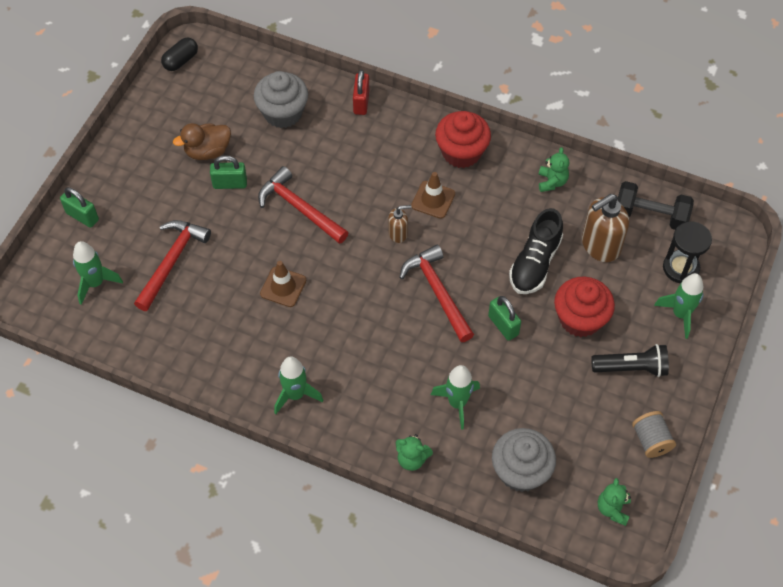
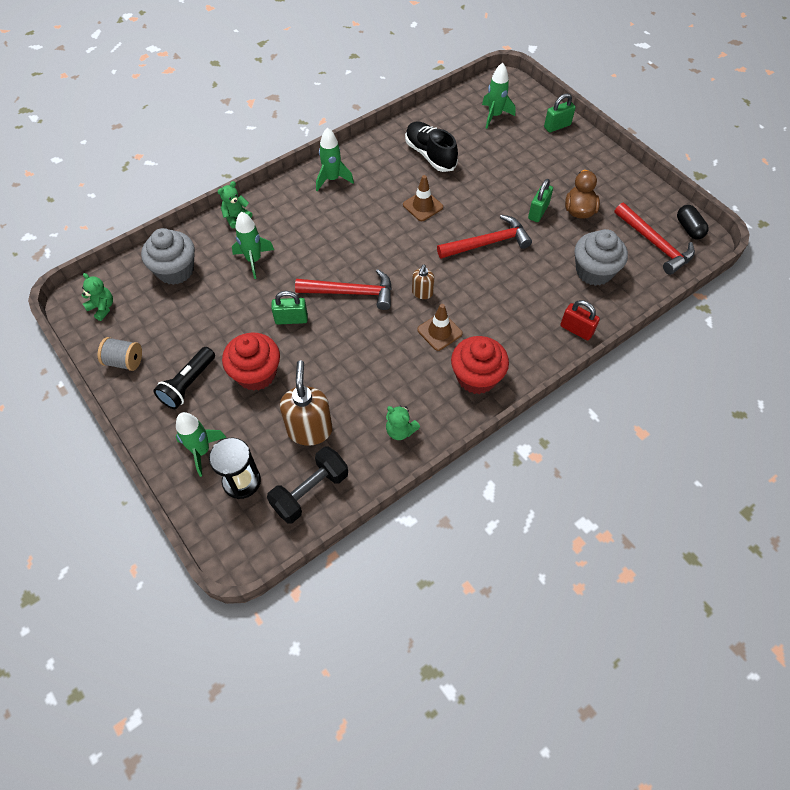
camera: 120 degrees right, 0 degrees up
red hammer [134,220,211,311] -> red hammer moved to [614,202,695,275]
black shoe [509,208,563,294] -> black shoe moved to [405,121,458,172]

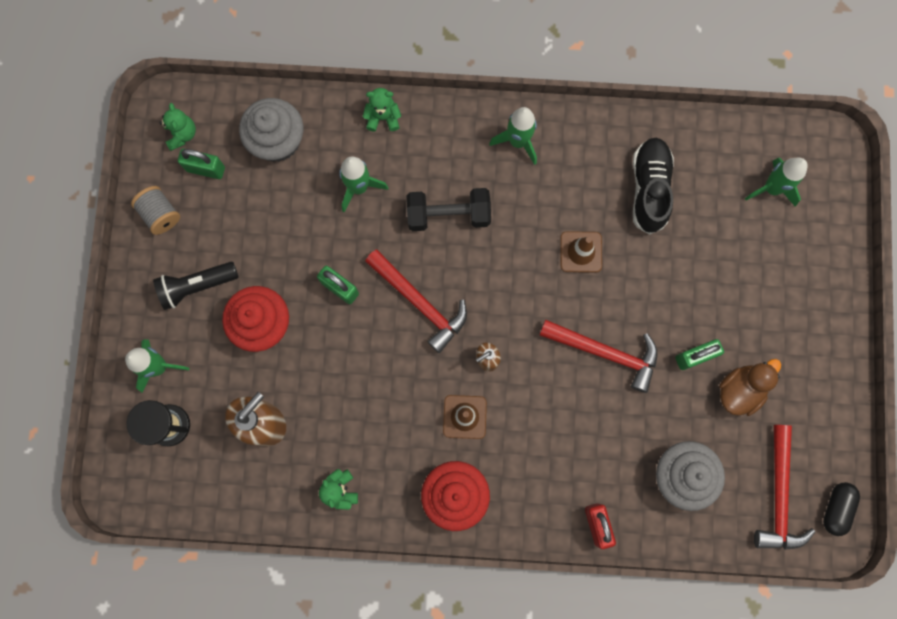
camera: 40 degrees right, 20 degrees up
black dumbbell [267,446,348,524] -> black dumbbell moved to [406,188,491,231]
green padlock [544,93,576,133] -> green padlock moved to [178,149,225,179]

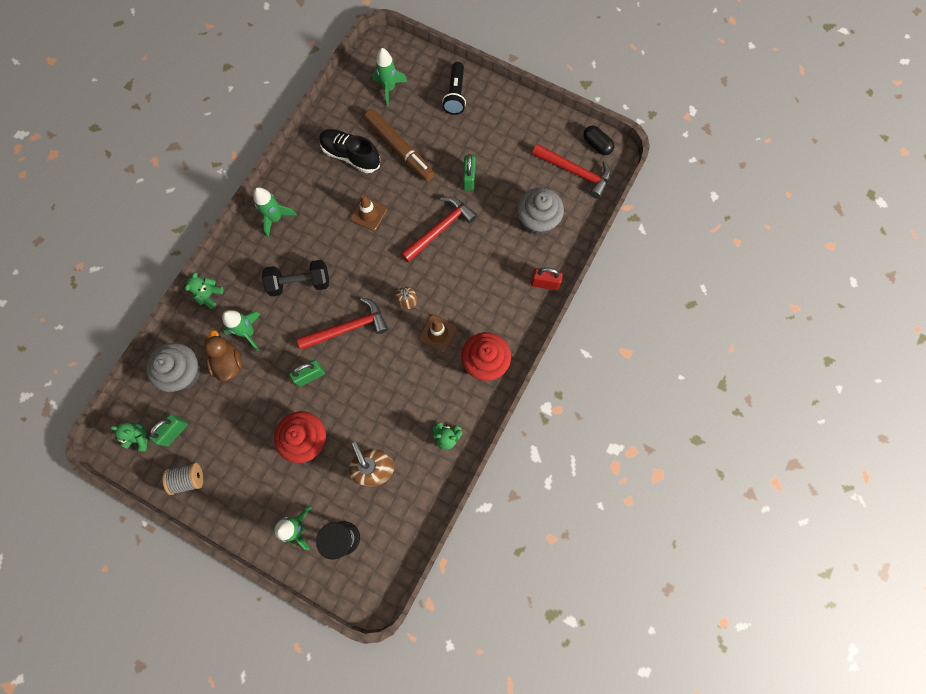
camera: 65 degrees left, 5 degrees down
black flashlight [153,262,239,310] -> black flashlight moved to [442,62,466,115]
black dumbbell [406,188,491,231] -> black dumbbell turned 60 degrees clockwise [262,260,329,297]
brown duck [719,359,781,416] -> brown duck moved to [204,330,242,381]
none -> brown marker [364,109,435,182]

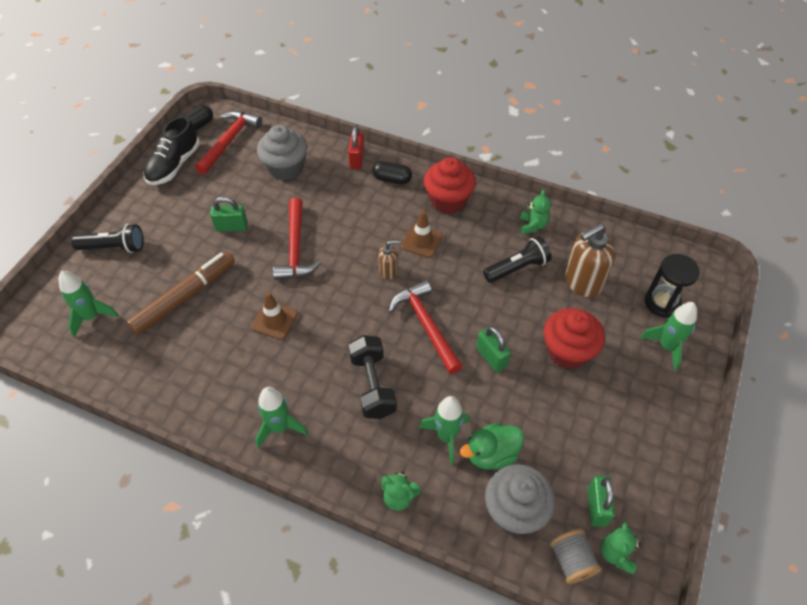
camera: 95 degrees left, 20 degrees down
green padlock [149,414,188,447] -> green padlock turned 60 degrees clockwise [588,476,615,527]
grey spool [163,463,203,495] -> grey spool moved to [550,529,601,584]
brown duck [204,330,242,381] -> green duck [460,423,524,470]
black shoe [319,129,380,173] -> black shoe moved to [143,116,200,185]
red hammer [401,197,477,262] -> red hammer turned 135 degrees counterclockwise [273,198,321,280]
none -> black capsule [373,161,412,184]
none -> black flashlight [483,236,552,283]

